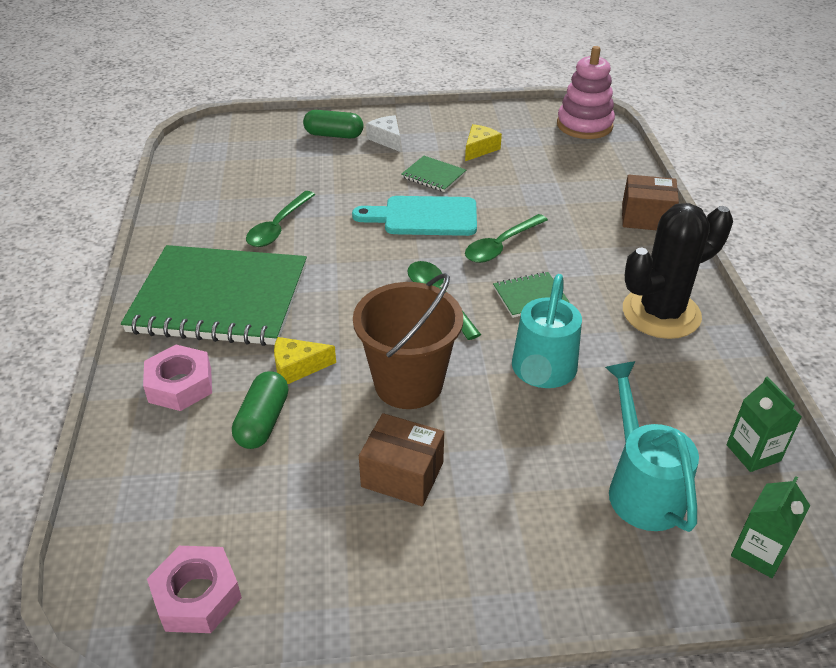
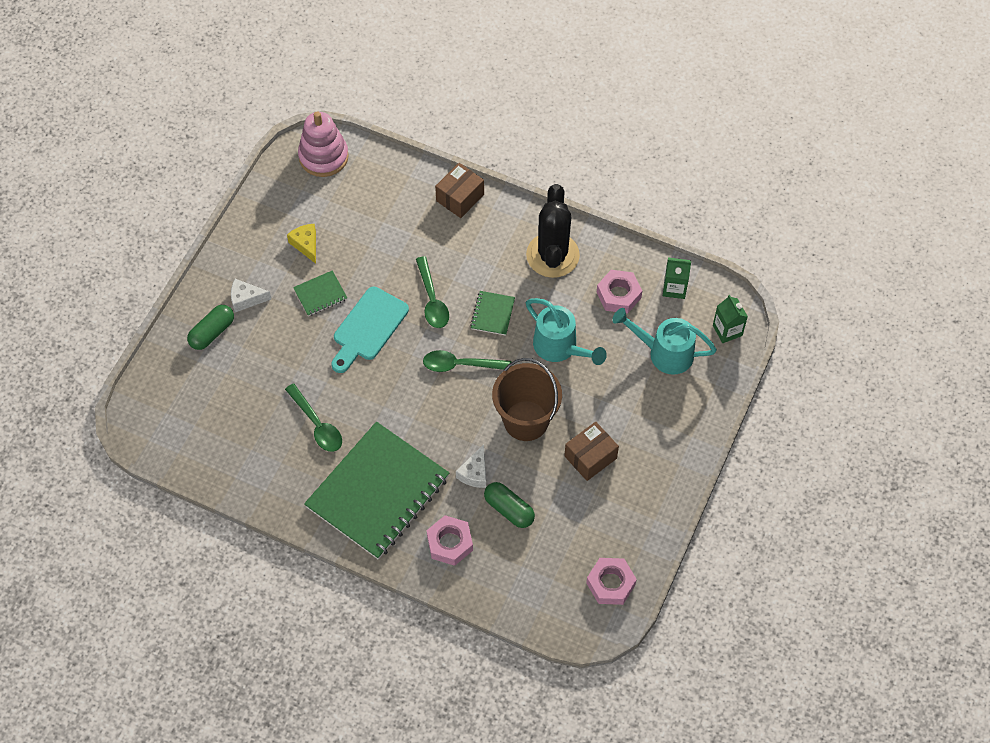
camera: 60 degrees left, 20 degrees up
yellow cheese [274,337,336,384] -> white cheese [456,444,486,488]
none -> pink nut [597,270,642,314]

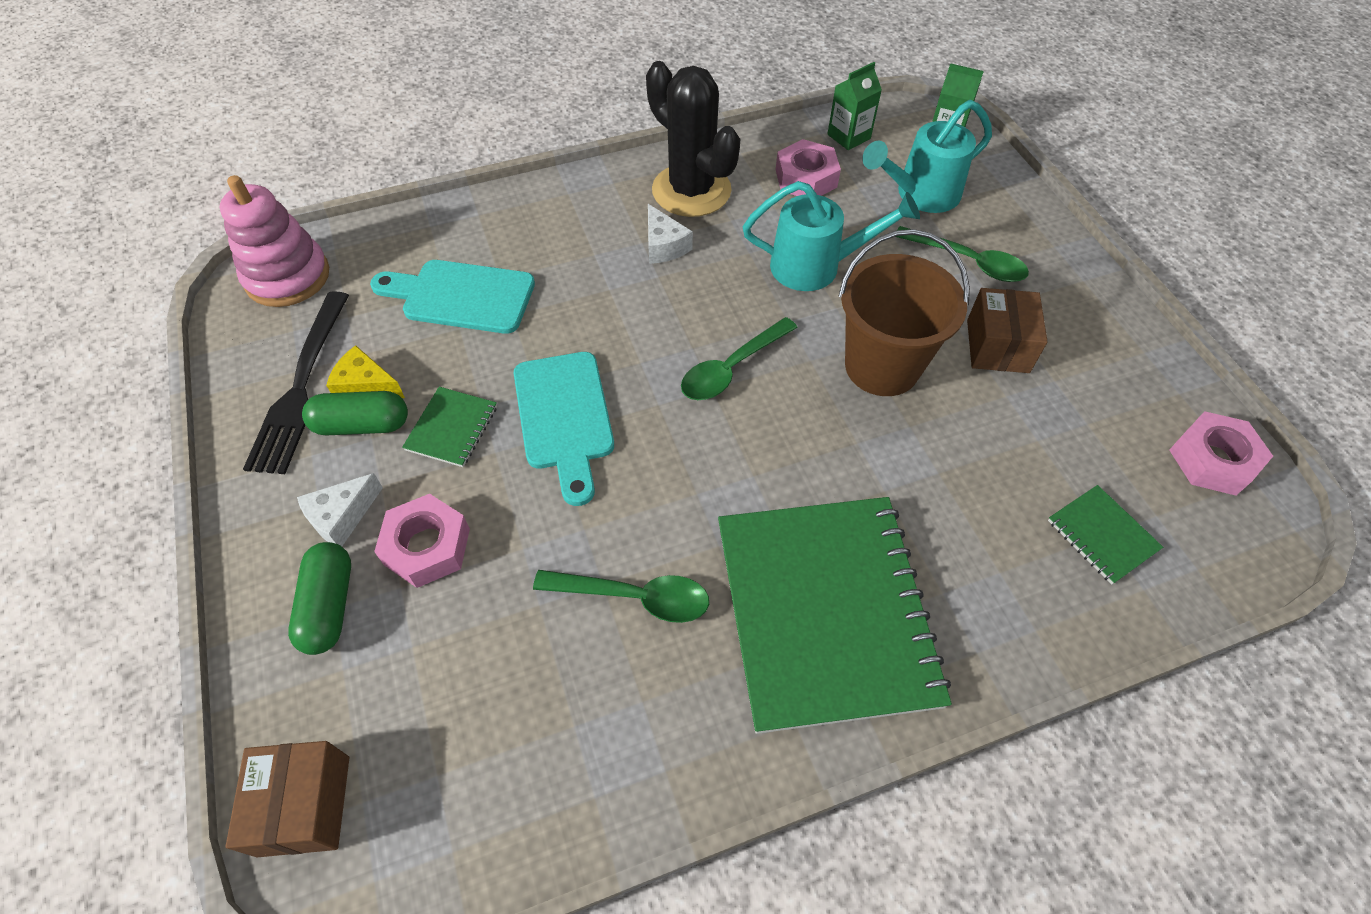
camera: 45 degrees left, 5 degrees down
green spoon [416,256,449,328] -> green spoon moved to [896,226,1029,282]
pink nut [427,515,473,566] -> pink nut moved to [374,494,470,588]
brown box [435,163,484,218] -> brown box moved to [226,741,349,857]
white cheese [456,444,486,488] -> white cheese moved to [648,204,693,264]
green notebook [470,291,515,336] -> green notebook moved to [1048,485,1163,585]
green capsule [484,482,535,528] -> green capsule moved to [302,391,408,435]
none -> black fork [243,291,349,474]
none -> turquoise cutting board [370,260,535,334]

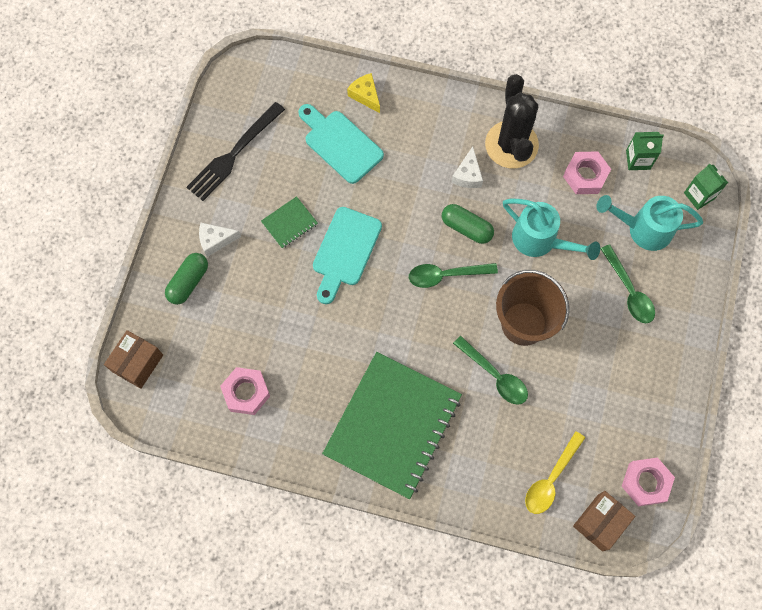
camera: 35 degrees right, 15 degrees up
pink stacking toy [220,175,329,307] -> none
green capsule [302,391,408,435] -> green capsule moved to [442,204,494,244]
yellow cheese [326,345,405,398] -> yellow cheese moved to [347,73,380,113]
pink nut [374,494,470,588] -> pink nut moved to [220,367,270,415]
green spoon [533,570,709,623] -> green spoon moved to [453,336,528,405]
brown box [967,288,1048,373] -> brown box moved to [573,491,635,551]
green notebook [1048,485,1163,585] -> yellow spoon [525,431,585,514]

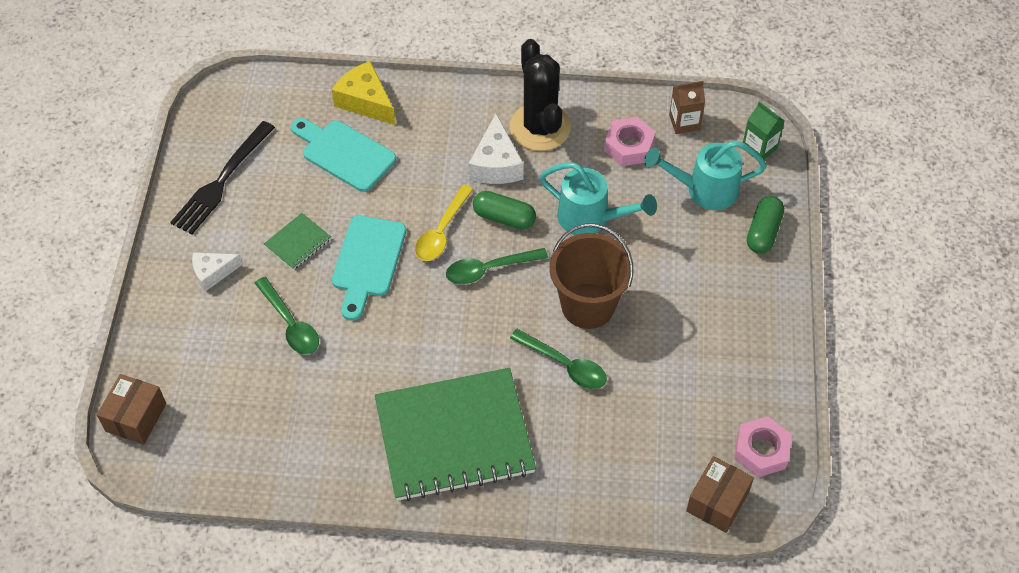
camera: 10 degrees left, 15 degrees down
green capsule [165,253,208,305] -> green capsule moved to [747,196,784,254]
pink nut [220,367,270,415] -> none
green notebook [322,352,462,499] -> green notebook turned 60 degrees clockwise [375,368,536,501]
yellow cheese [347,73,380,113] -> yellow cheese [332,61,395,125], size x1.53
white cheese [451,147,483,188] -> white cheese [469,114,524,184], size x1.53
yellow spoon [525,431,585,514] -> yellow spoon moved to [415,184,474,261]
green spoon [601,244,655,323] -> green spoon moved to [255,277,319,354]
green carton [626,132,664,170] -> brown carton [669,81,705,134]

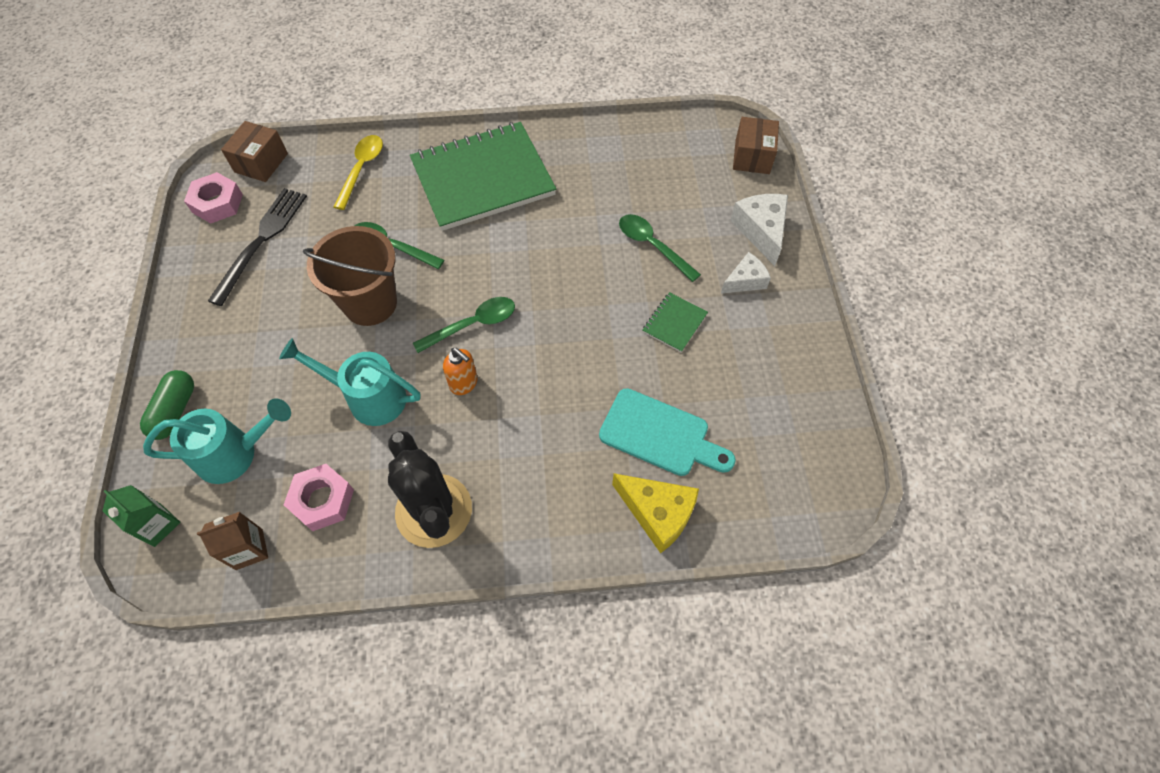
camera: 170 degrees right, 5 degrees up
black fork [170,121,275,234] -> black fork moved to [208,188,307,306]
turquoise cutting board [332,216,406,321] -> none
yellow spoon [415,184,474,261] -> yellow spoon moved to [333,135,383,210]
white cheese [469,114,524,184] -> white cheese moved to [730,194,788,266]
green capsule [473,191,536,230] -> orange soap dispenser [443,348,478,395]

